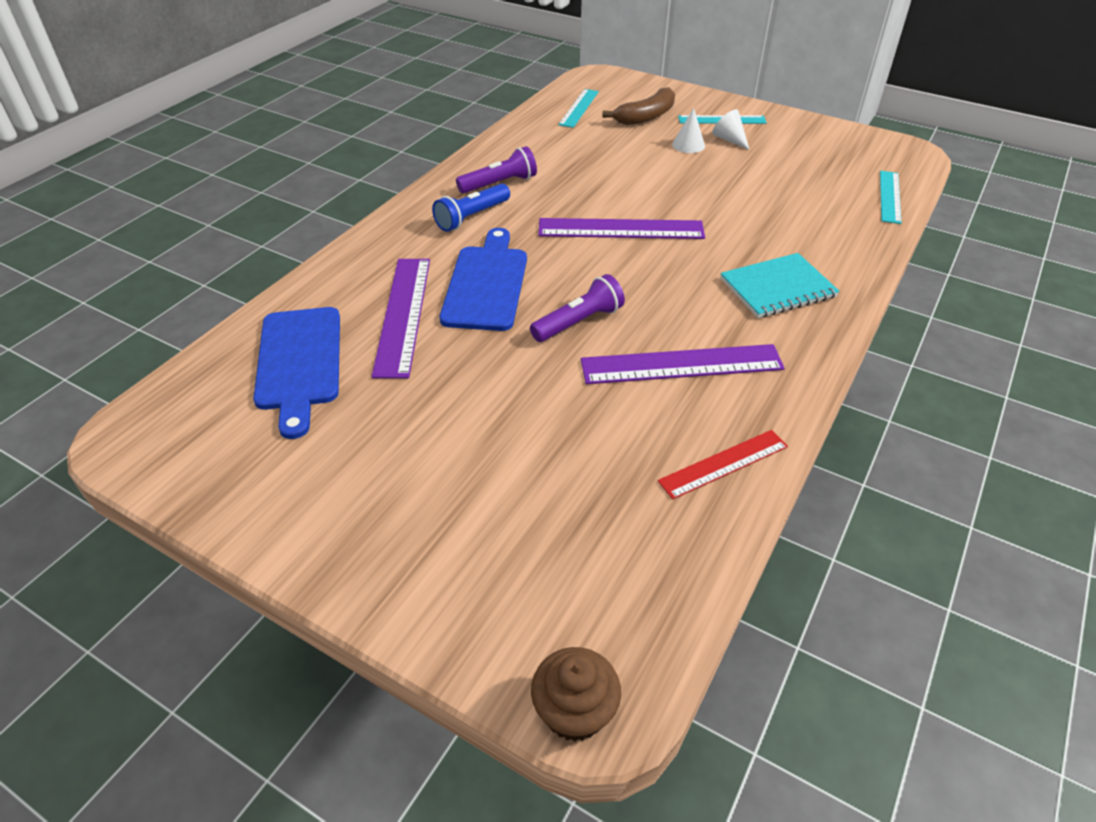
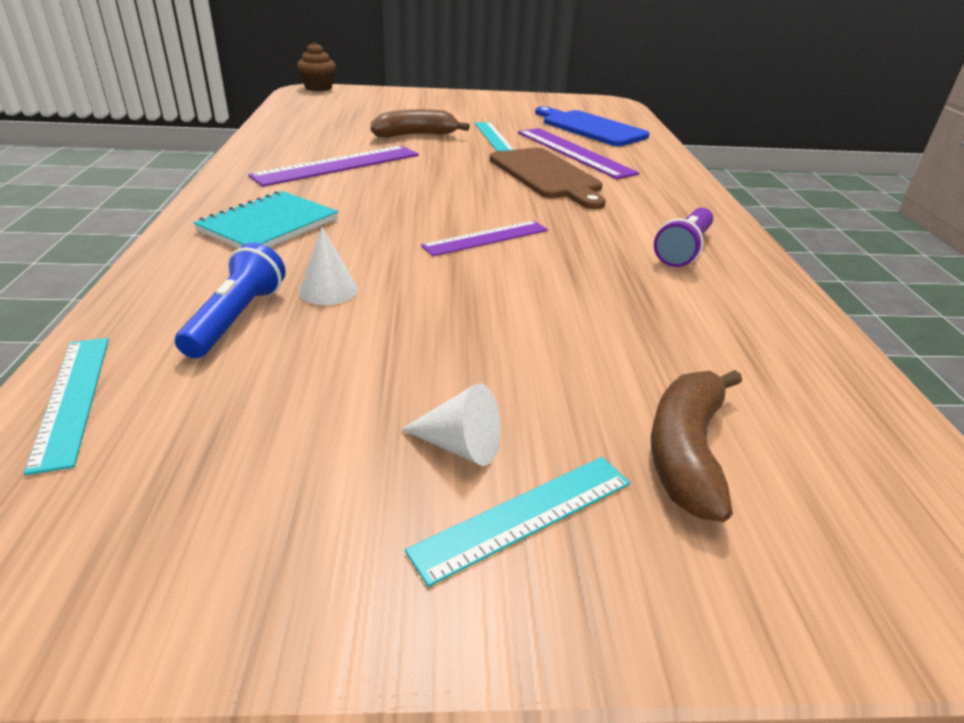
camera: 145 degrees right, 10 degrees down
blue flashlight [432,183,510,232] -> blue flashlight moved to [175,242,286,358]
blue cutting board [440,228,527,331] -> brown cutting board [490,147,606,209]
purple flashlight [530,274,625,342] -> none
purple ruler [538,218,705,239] -> purple ruler [421,221,548,256], size x0.63
turquoise ruler [558,89,599,128] -> turquoise ruler moved to [475,122,514,152]
red ruler [658,430,788,499] -> none
white cone [672,108,705,153] -> white cone moved to [299,227,358,305]
none -> brown banana [371,109,470,137]

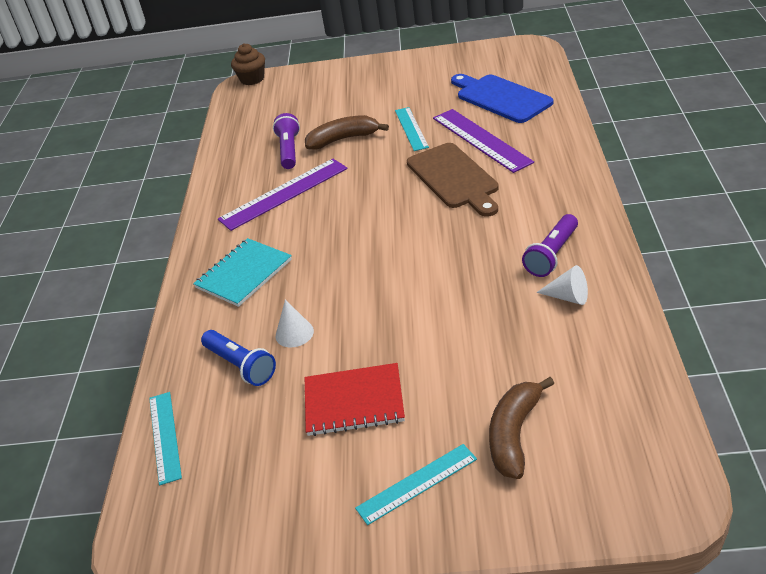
camera: 10 degrees right, 5 degrees up
blue flashlight [175,242,286,358] -> blue flashlight turned 120 degrees clockwise [201,330,276,386]
white cone [401,383,501,466] -> white cone moved to [536,265,588,305]
purple ruler [421,221,548,256] -> none
none -> purple flashlight [273,113,300,169]
none -> red notebook [305,363,405,436]

